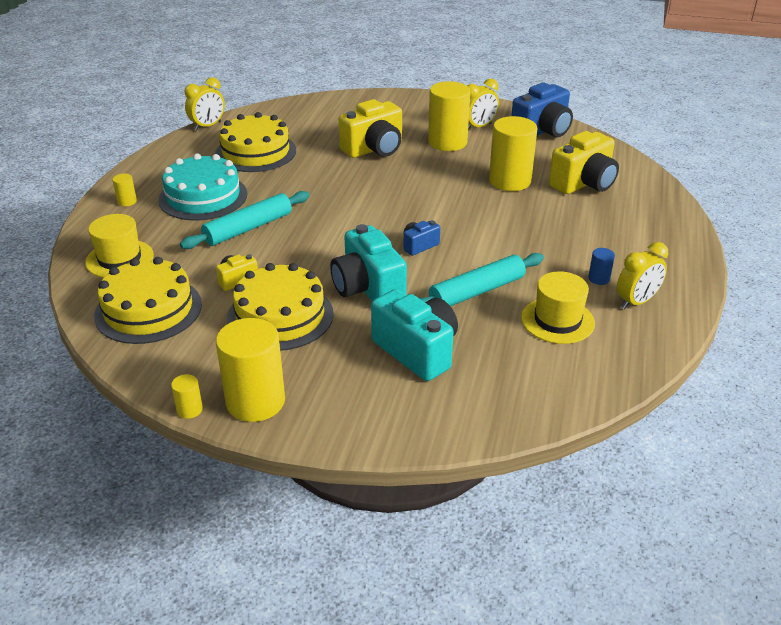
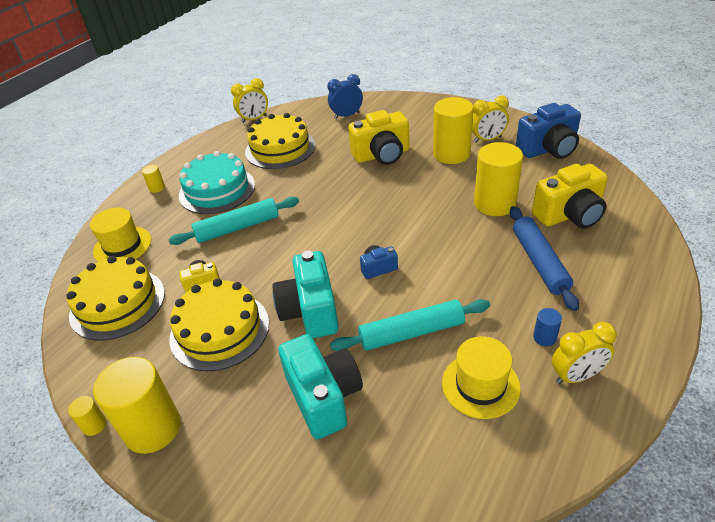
camera: 20 degrees right, 5 degrees up
none -> blue clock [328,74,363,119]
none -> blue rolling pin [510,206,579,311]

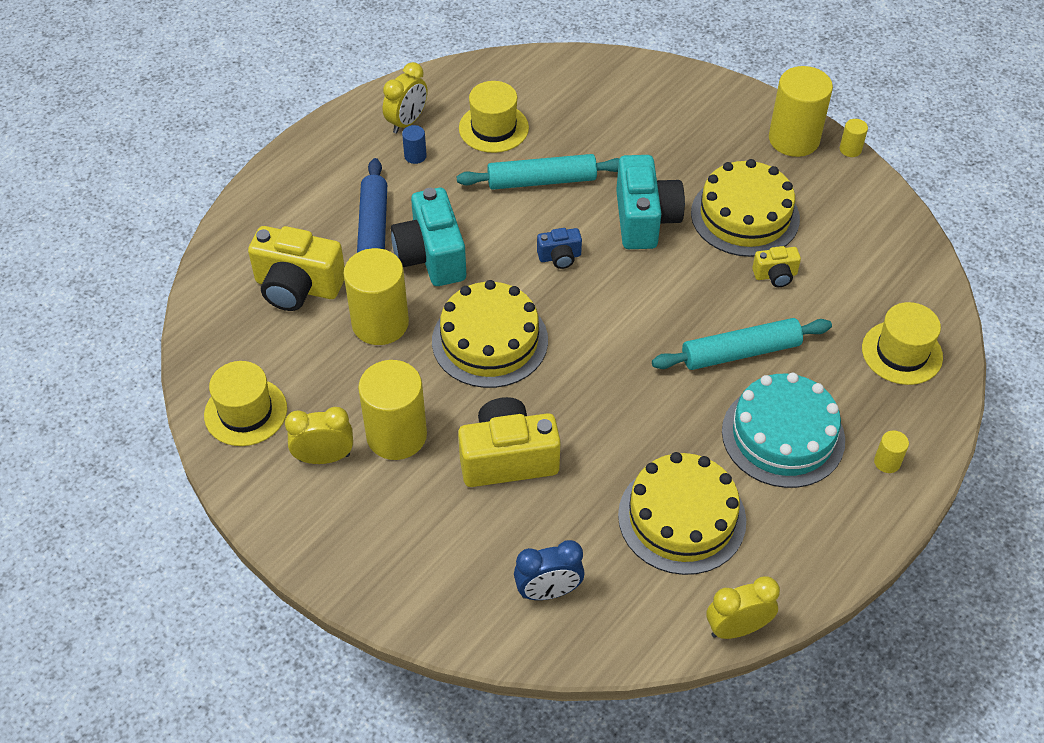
camera: 175 degrees left, 10 degrees up
yellow cake [66,256,165,341] -> yellow cake moved to [432,280,548,388]
turquoise camera [278,334,363,439] -> turquoise camera moved to [391,188,466,286]
blue camera [516,103,581,159] -> yellow hat [204,361,287,446]
yellow camera [532,164,608,229] -> yellow camera turned 150 degrees counterclockwise [248,226,345,311]
yellow clock [552,322,617,384] -> yellow clock turned 135 degrees clockwise [383,62,427,134]

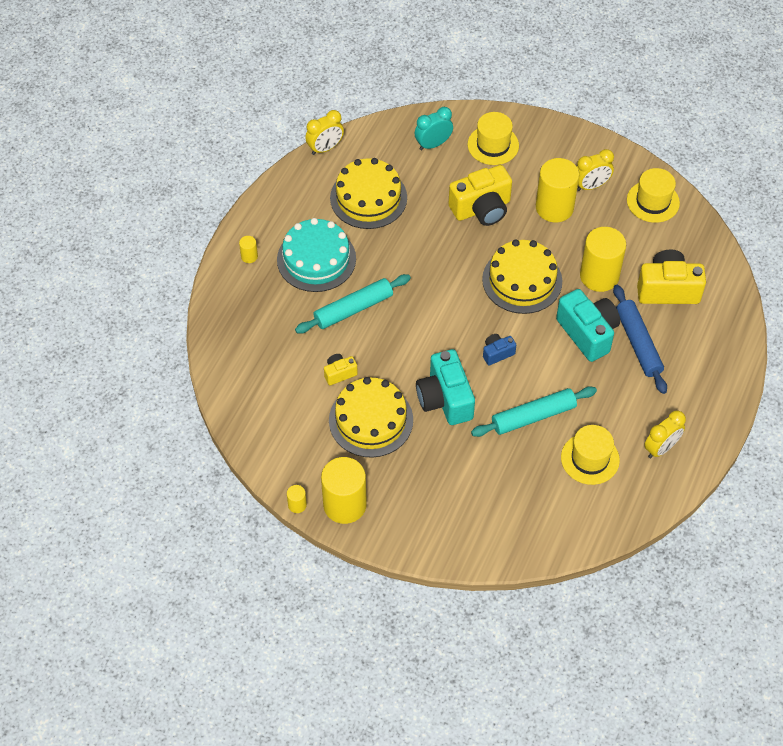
camera: 165 degrees right, 5 degrees up
yellow clock [383,62,427,134] -> yellow clock turned 150 degrees counterclockwise [644,410,686,458]
blue cylinder [402,125,427,164] -> none
blue clock [514,540,585,600] -> turquoise clock [415,107,453,150]
yellow hat [862,302,943,385] -> yellow hat moved to [468,112,519,165]

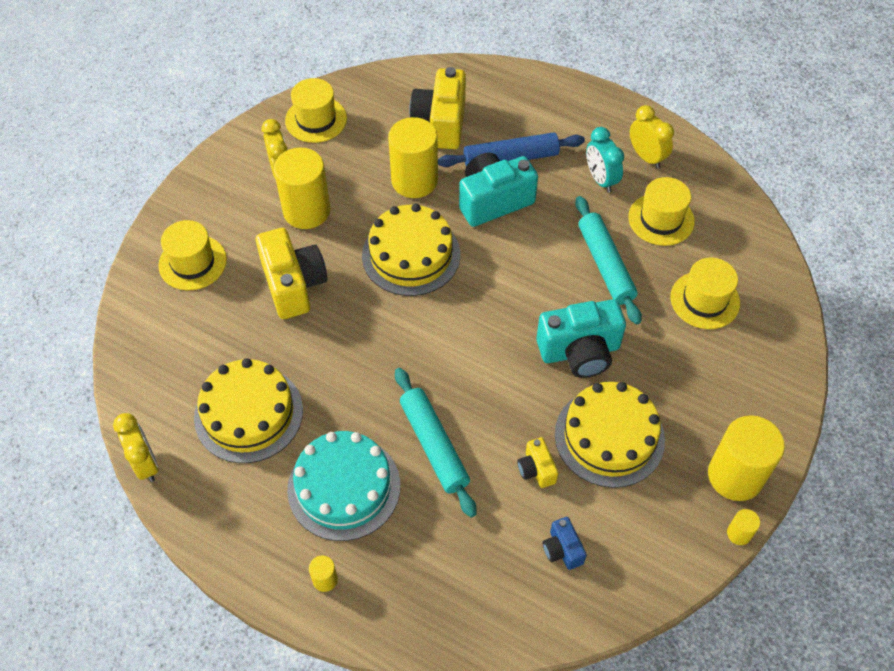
camera: 85 degrees left, 0 degrees up
turquoise clock [415,107,453,150] -> turquoise clock moved to [586,127,624,193]
blue camera [483,334,516,365] -> blue camera moved to [543,517,587,570]
none -> yellow hat [670,258,740,329]

